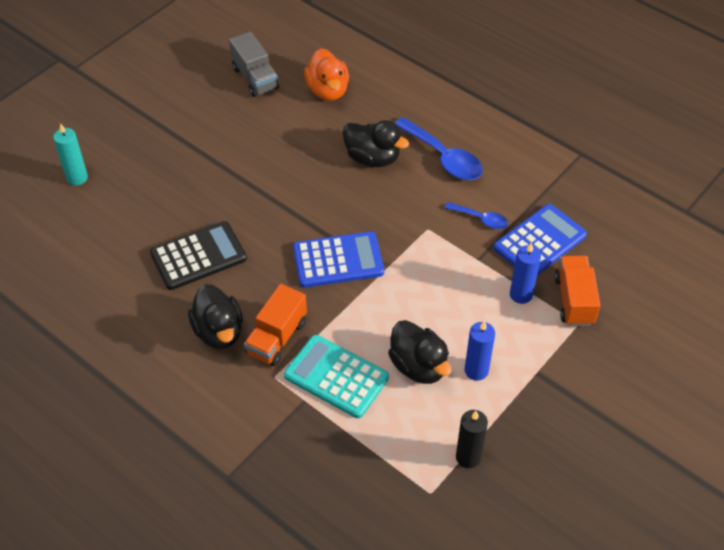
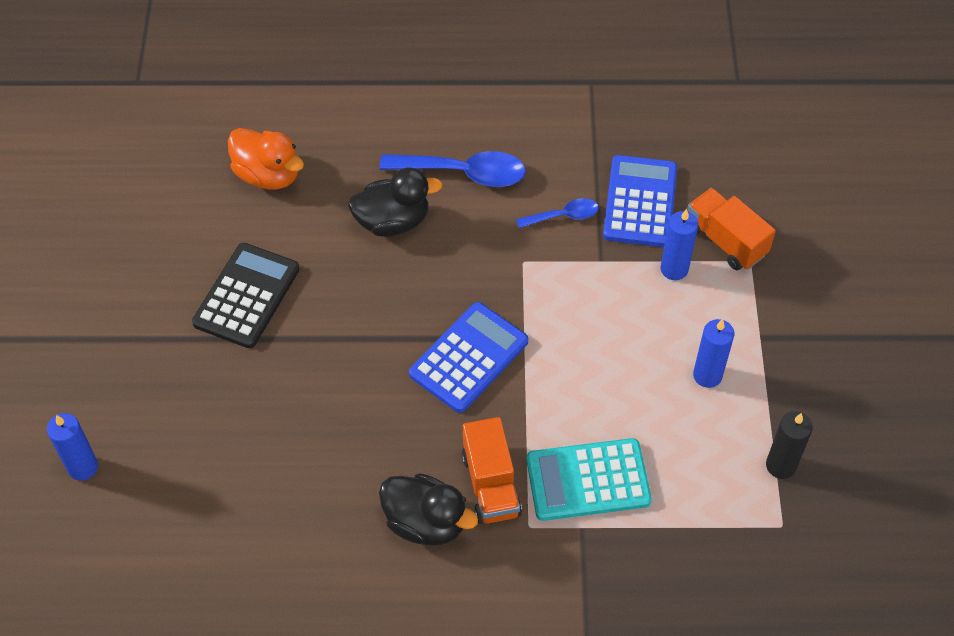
camera: 40 degrees left, 5 degrees up
turquoise candle [53,123,88,185] -> blue candle [47,413,98,481]
black calculator [150,221,247,290] -> black calculator moved to [192,243,300,348]
grey truck [229,32,279,97] -> none
black duck [388,320,452,384] -> none

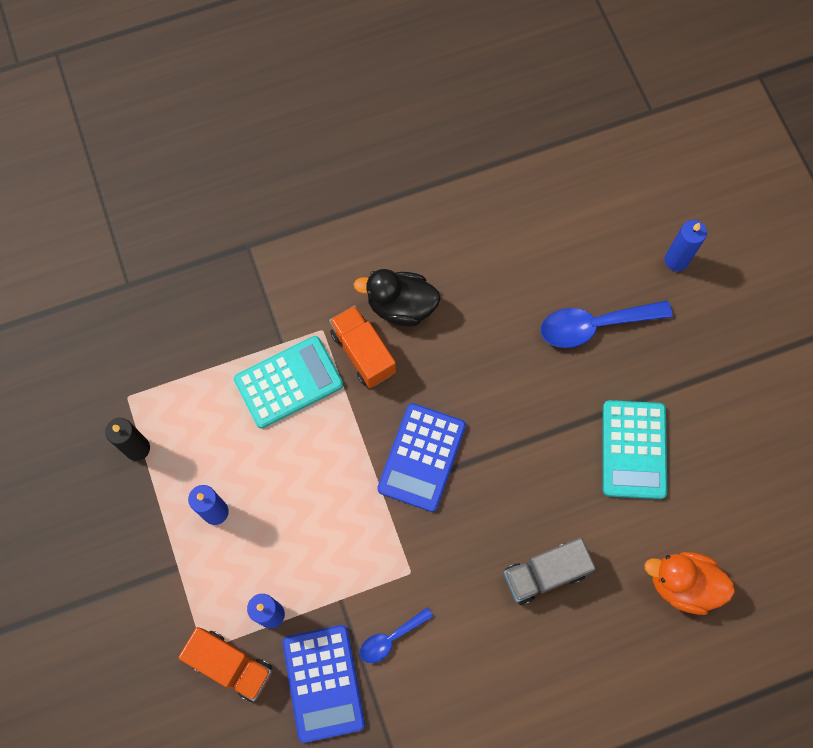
camera: 160 degrees right, 15 degrees up
black calculator [192,243,300,348] -> turquoise calculator [603,400,667,499]
black duck [348,167,443,237] -> grey truck [504,538,596,605]
blue spoon [380,151,526,187] -> blue spoon moved to [541,301,673,348]

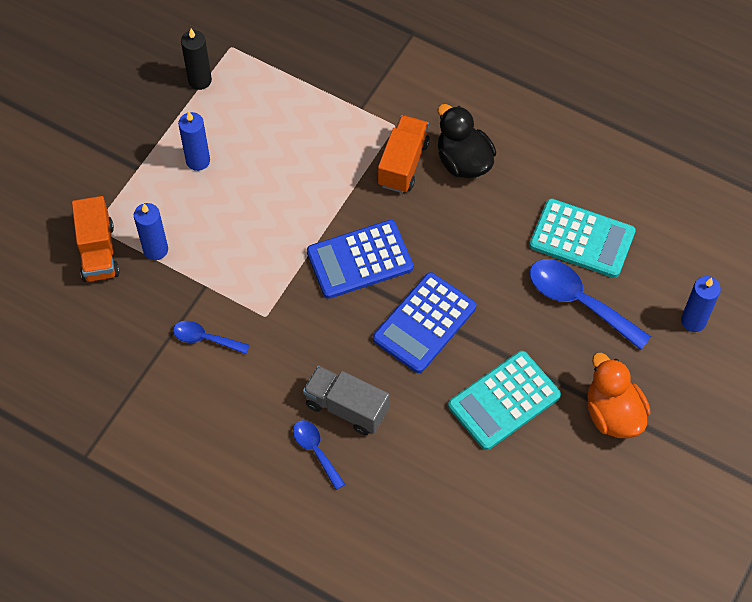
camera: 50 degrees right, 10 degrees down
turquoise calculator [234,336,343,429] -> turquoise calculator moved to [529,198,636,278]
blue calculator [283,625,365,743] -> blue calculator moved to [373,272,476,373]
orange duck [644,552,735,615] -> orange duck moved to [587,353,651,438]
none -> blue spoon [293,420,345,490]

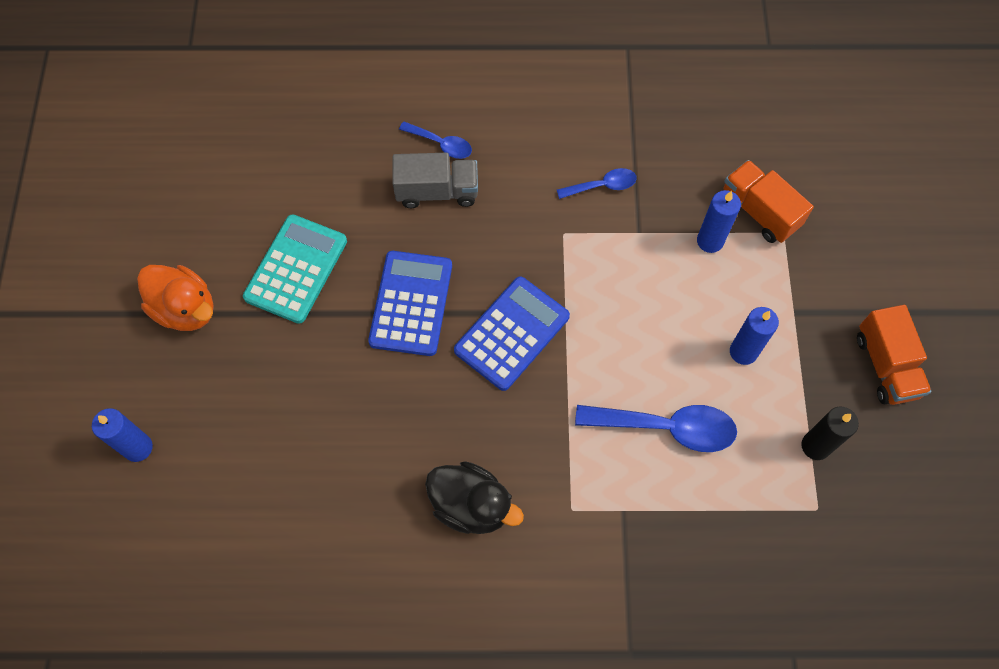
camera: 150 degrees right, 5 degrees up
orange truck [378,115,430,193] -> orange truck moved to [857,305,931,405]
turquoise calculator [529,198,636,278] -> none
blue spoon [530,259,651,350] -> blue spoon moved to [575,405,737,452]

